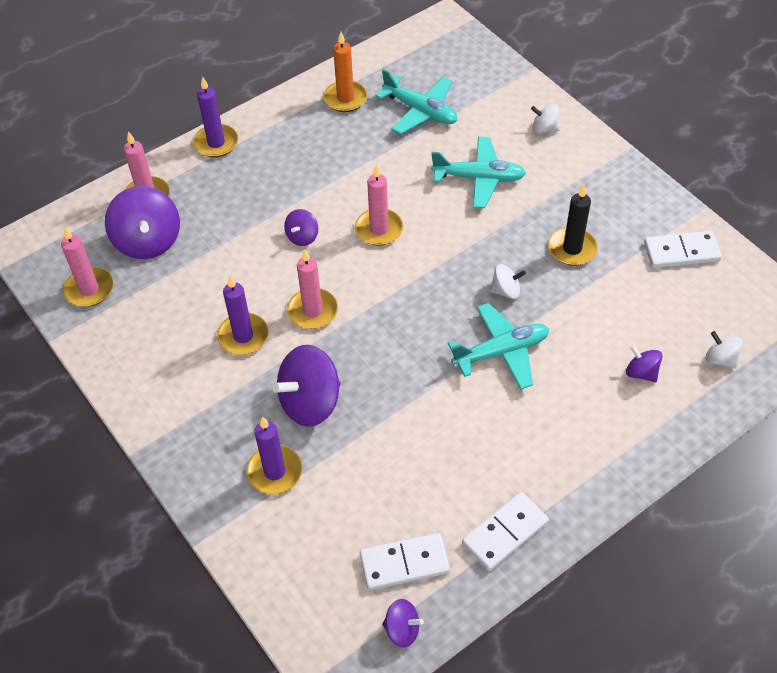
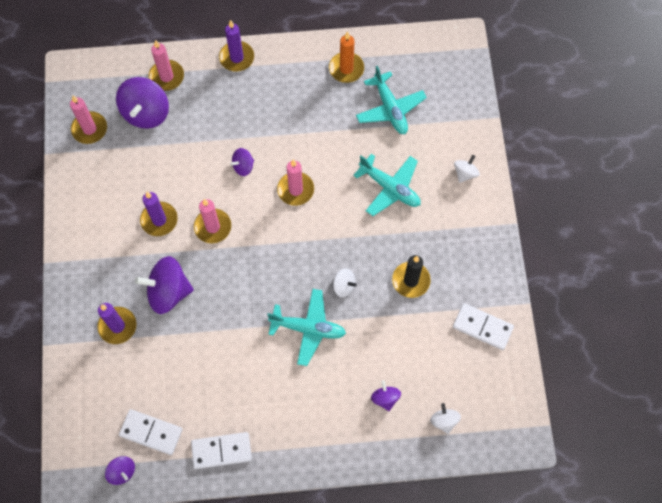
camera: 30 degrees right, 15 degrees up
white spinning top [531,104,560,134] -> white spinning top turned 75 degrees clockwise [454,155,480,183]

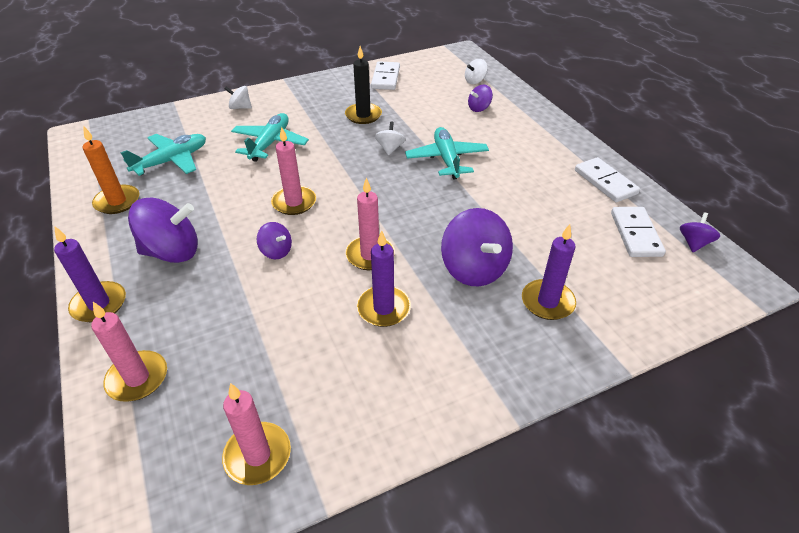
camera: 110 degrees left, 25 degrees down
purple spinning top [116,77,169,129] -> purple spinning top moved to [128,198,198,263]

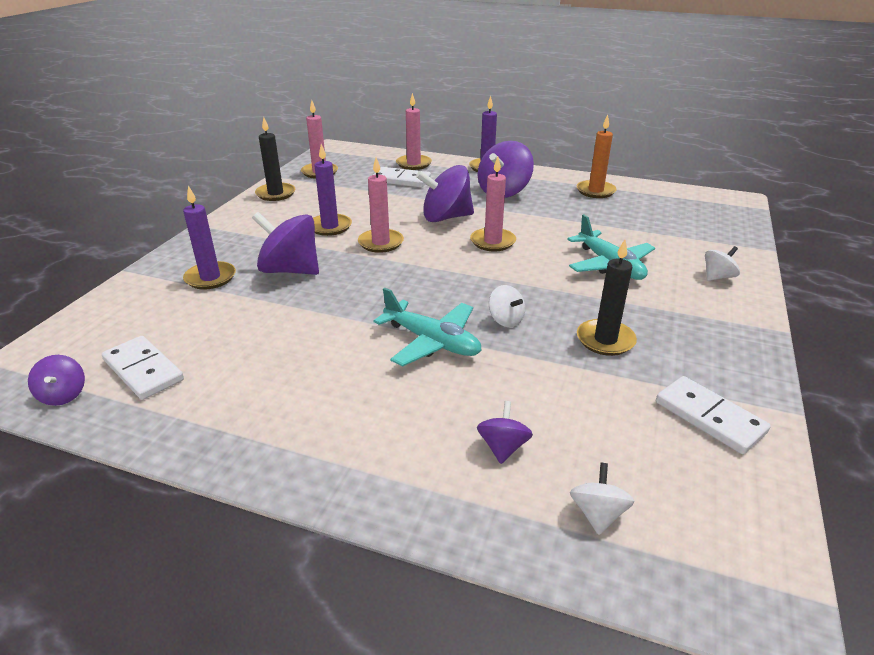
camera: 135 degrees right, 10 degrees down
turquoise plane [121,134,206,176] -> none
purple spinning top [257,222,292,259] -> purple spinning top [416,165,474,222], size x1.96
white domino [575,157,640,202] -> white domino moved to [373,167,431,188]
none -> black candle [255,117,295,201]

